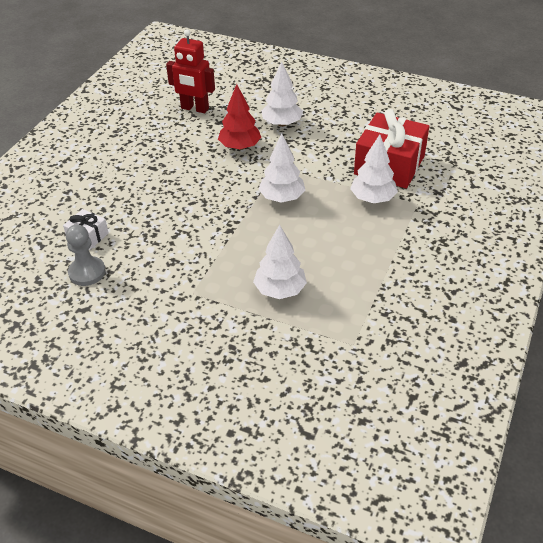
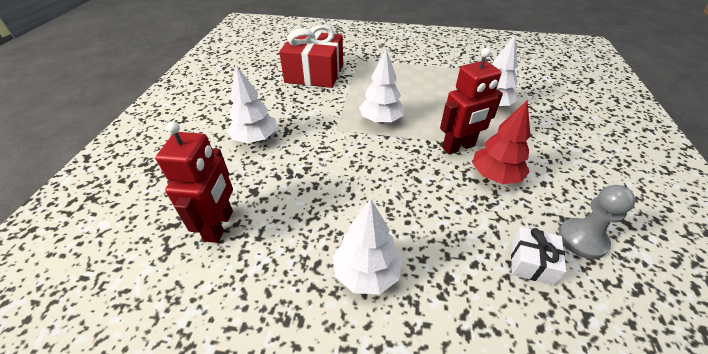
camera: 105 degrees left, 0 degrees up
red tree [218,84,261,150] -> red tree moved to [472,100,530,184]
white tree [350,134,398,203] -> white tree moved to [333,199,402,294]
none -> red robot [440,48,503,155]

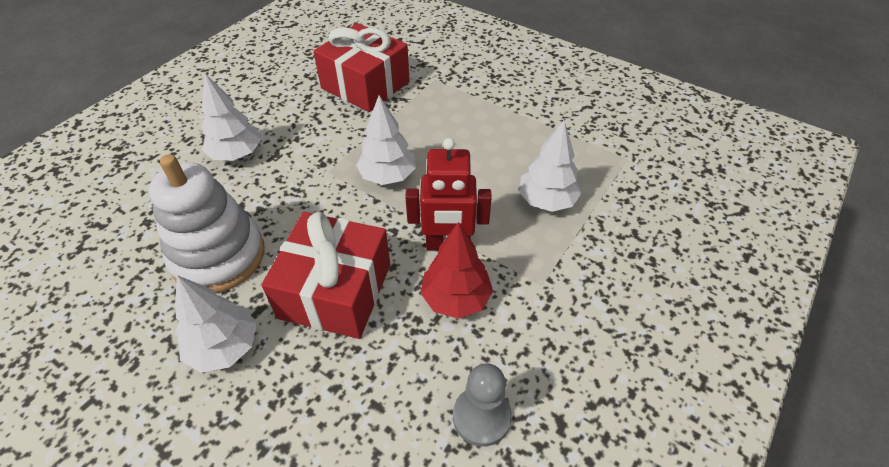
camera: 25 degrees right, 5 degrees up
red robot [156,121,233,243] -> none
white gift [511,227,566,286] -> none
none -> white stacking toy [149,154,265,293]
none -> red gift [261,212,390,339]

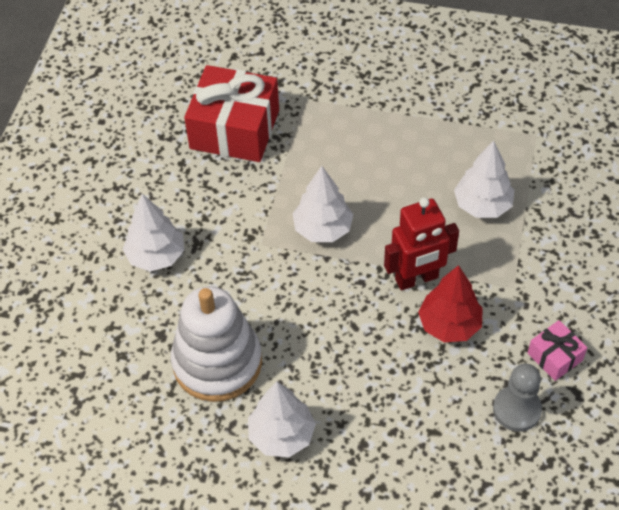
camera: 20 degrees left, 5 degrees up
red gift [261,212,390,339] -> none
none -> pink gift [528,320,587,381]

